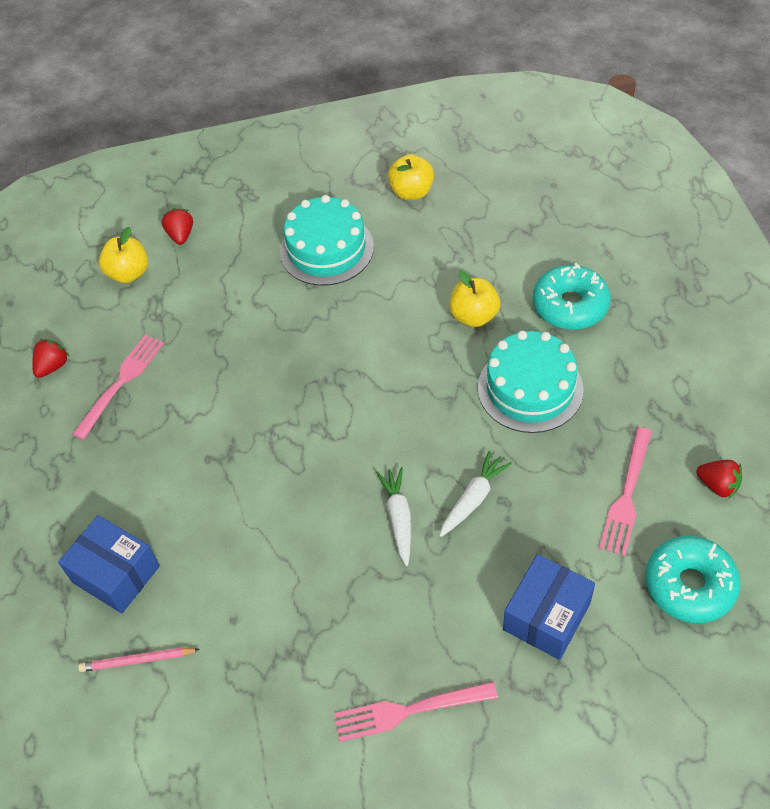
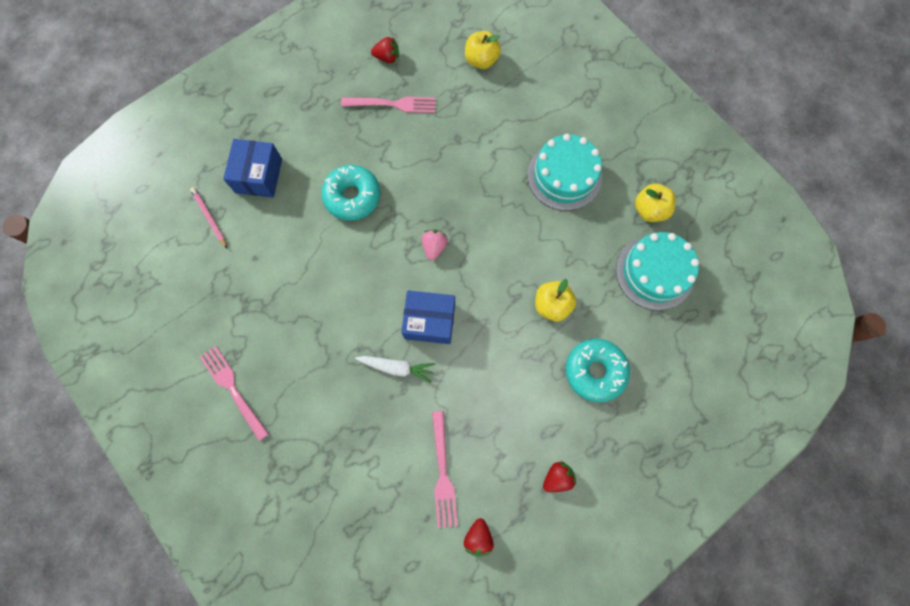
camera: 60 degrees right, 20 degrees up
red strawberry [162,208,193,245] -> red strawberry moved to [543,461,576,492]
white carrot [376,467,411,566] -> none
turquoise cake [478,331,584,433] -> turquoise cake moved to [616,232,699,310]
blue box [503,554,595,660] -> blue box moved to [401,290,455,344]
pink fork [599,427,652,556] -> pink fork turned 90 degrees counterclockwise [432,411,458,528]
turquoise donut [645,536,740,623] -> turquoise donut moved to [321,165,380,221]
none -> pink strawberry [422,229,448,261]

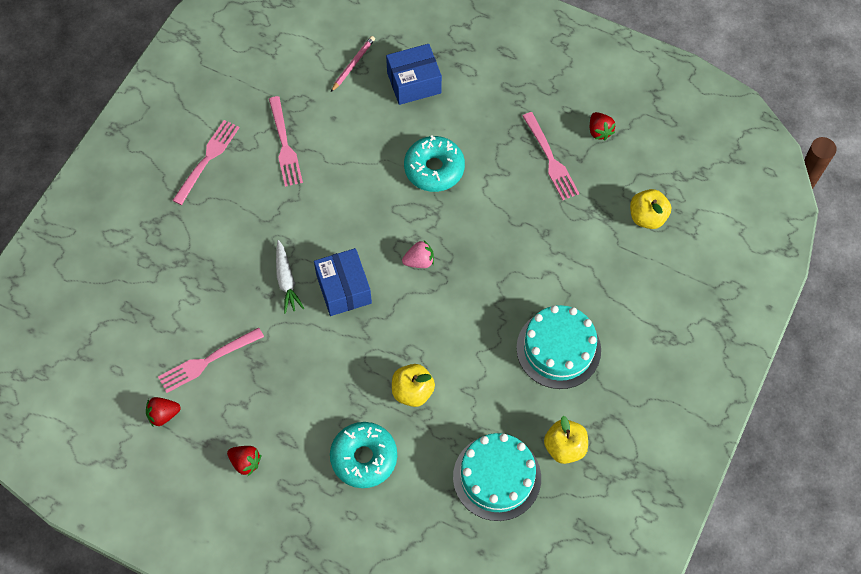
camera: 65 degrees right, 10 degrees down
none -> pink fork [269,96,303,187]

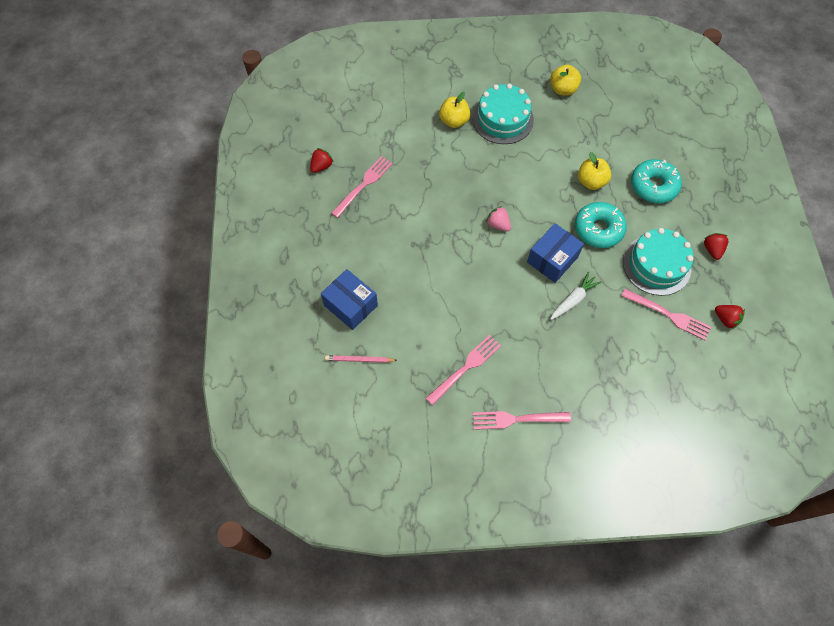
camera: 120 degrees left, 0 degrees up
turquoise donut [404,136,465,192] -> turquoise donut moved to [575,202,627,248]
turquoise cake [453,433,541,521] -> turquoise cake moved to [623,228,693,296]
yellow apple [630,189,671,229] -> yellow apple moved to [439,92,470,128]

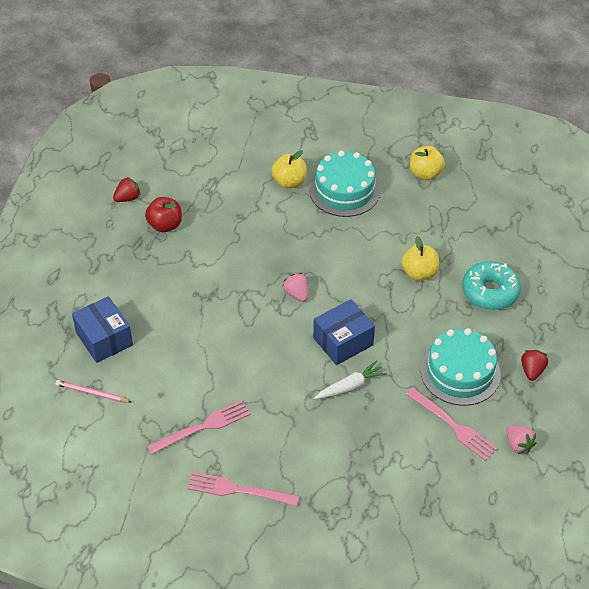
camera: 15 degrees right, 15 degrees down
pink fork [331,156,393,218] -> red apple [145,197,182,232]
turquoise donut [575,202,627,248] -> none
red strawberry [715,305,745,329] -> pink strawberry [506,426,536,454]

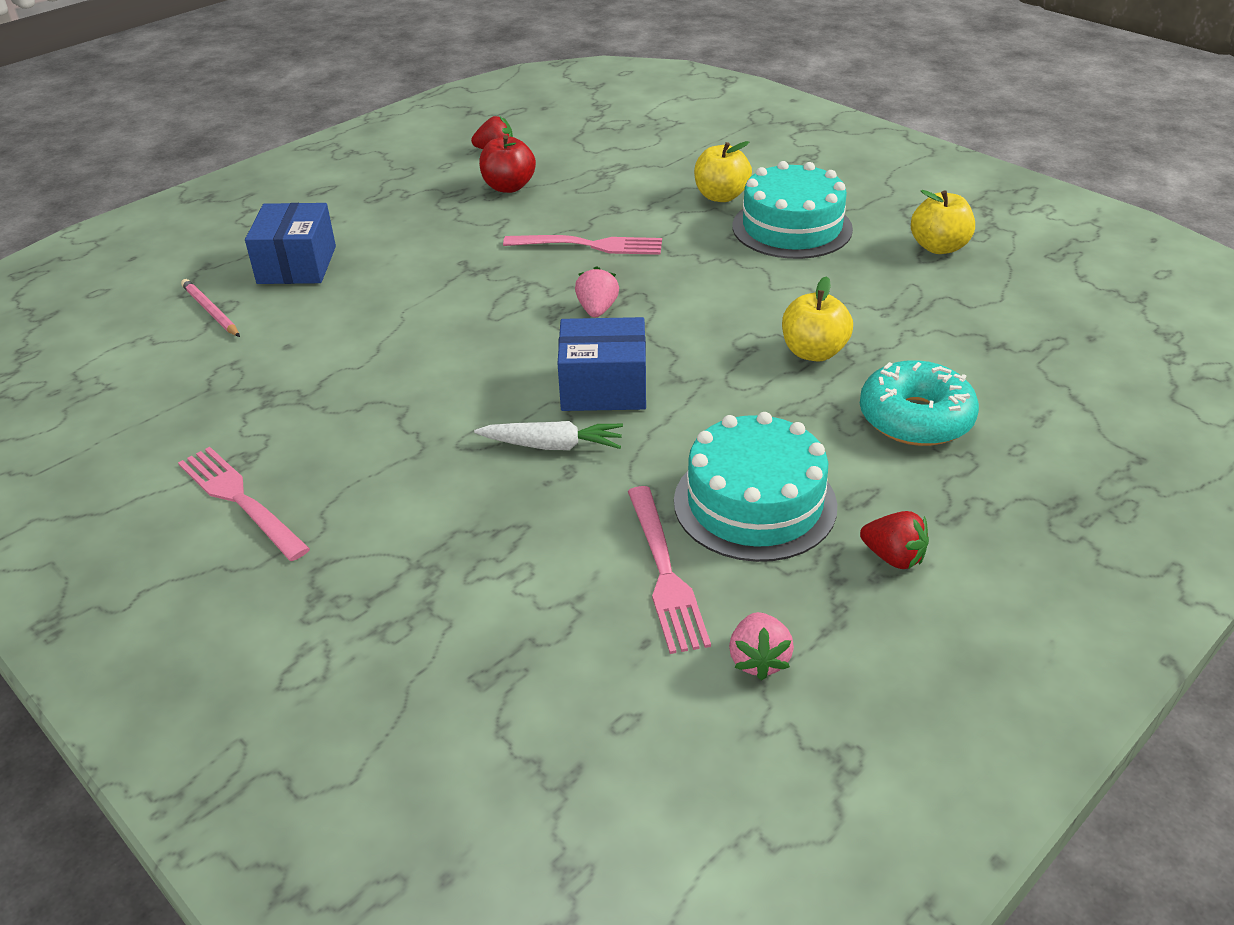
camera: 35 degrees right, 10 degrees down
pink fork [147,400,251,454] -> pink fork moved to [503,235,662,255]
red strawberry [521,350,548,381] -> red strawberry turned 75 degrees clockwise [860,511,929,569]

